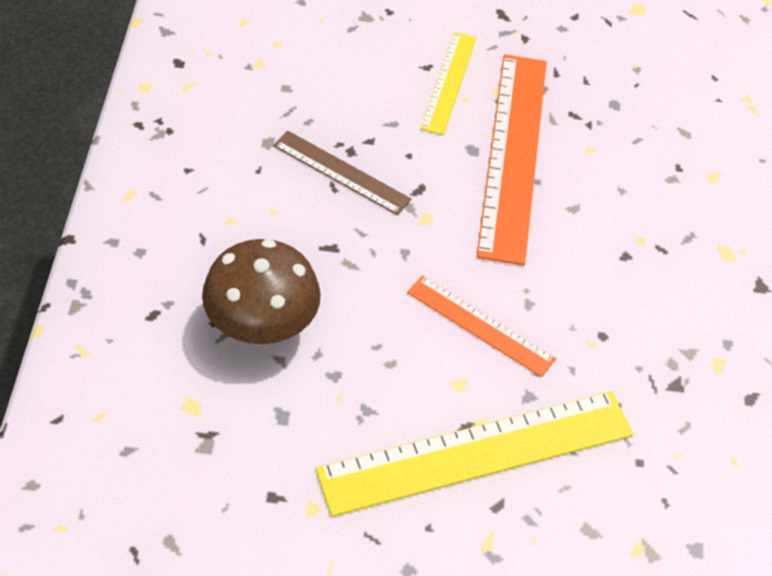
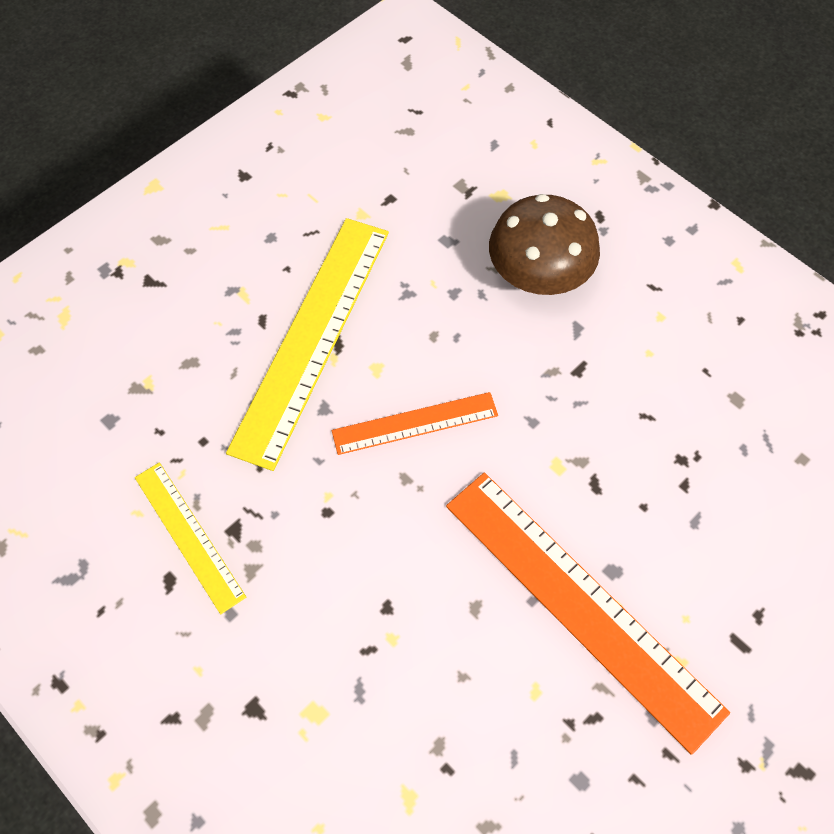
camera: 135 degrees right, 10 degrees up
brown ruler [273,131,411,215] -> none
yellow ruler [420,32,477,135] -> yellow ruler moved to [135,462,246,614]

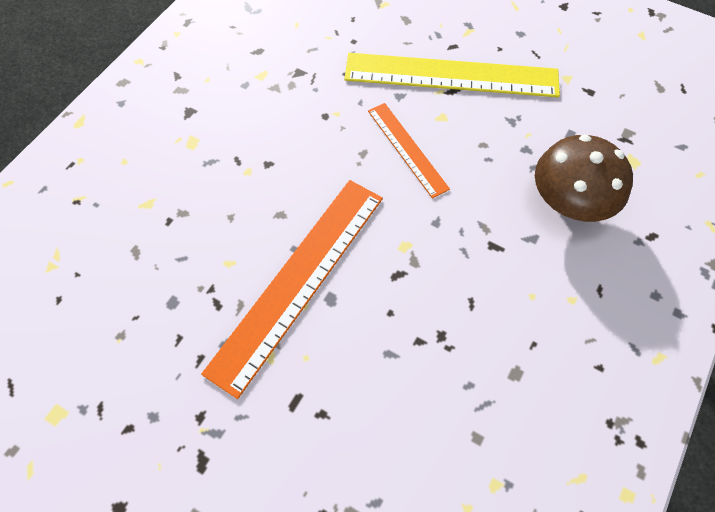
camera: 75 degrees right, 0 degrees up
yellow ruler [135,462,246,614] -> none

